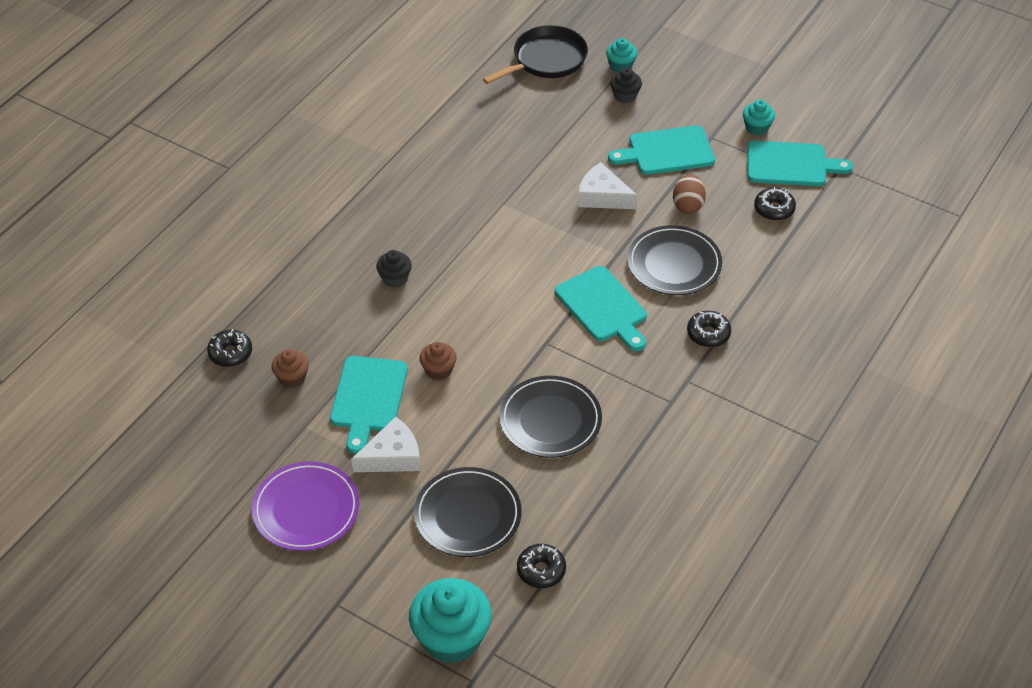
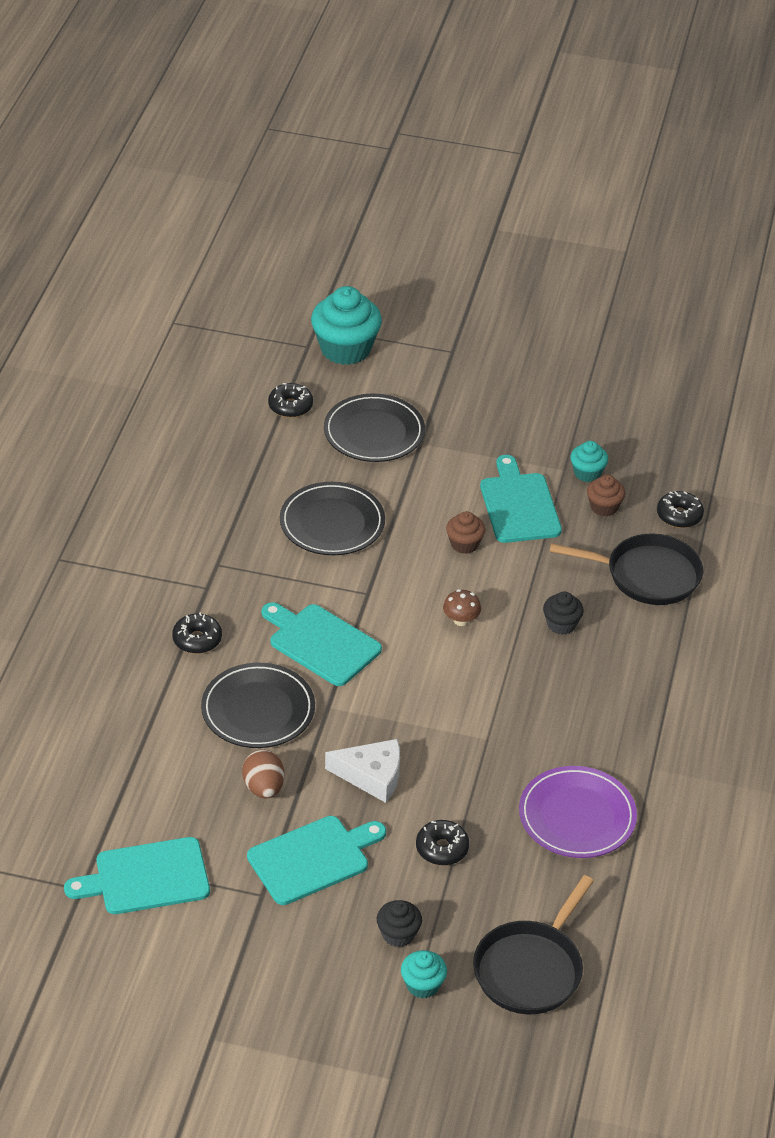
camera: 160 degrees right, 5 degrees down
purple plate [252,461,359,551] -> purple plate moved to [519,766,637,858]
white cheese [351,417,420,472] -> none
turquoise cupcake [743,100,775,136] -> turquoise cupcake moved to [570,441,608,482]
black donut [754,187,796,221] -> black donut moved to [416,820,469,865]
none -> brown mushroom [443,589,481,626]
none -> black pan [550,533,703,605]

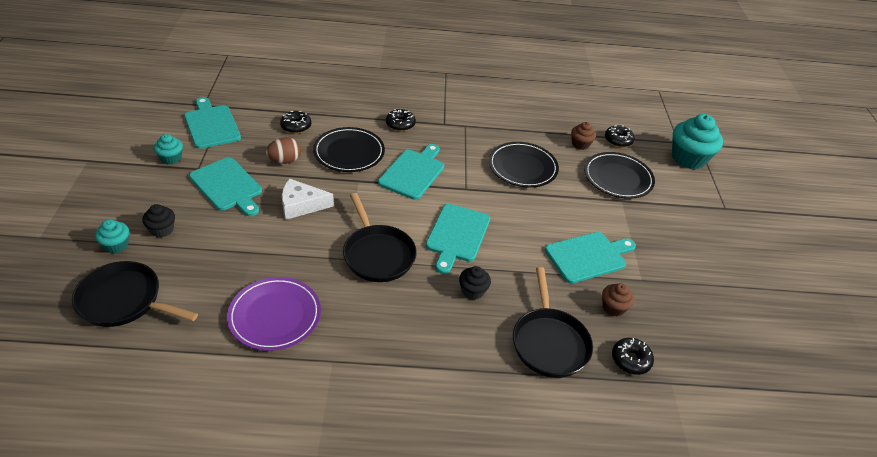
camera: 75 degrees right, 0 degrees up
white cheese [325,739,400,803] -> white cheese turned 90 degrees clockwise [282,178,334,220]
black donut [416,820,469,865] -> black donut moved to [280,111,311,134]
brown mushroom [443,589,481,626] -> turquoise cutting board [426,204,490,274]
brown cupcake [446,511,485,554] -> brown cupcake moved to [571,122,596,150]
turquoise cupcake [570,441,608,482] -> turquoise cupcake moved to [154,134,183,165]
none -> black pan [343,193,417,282]

